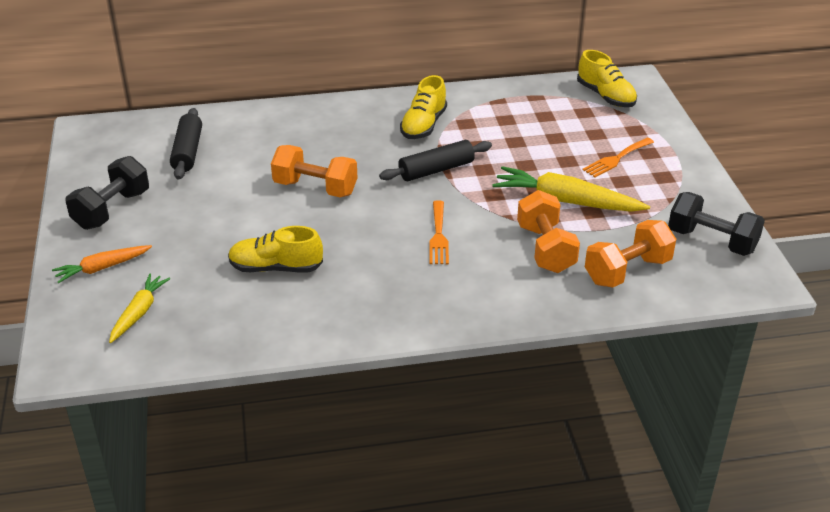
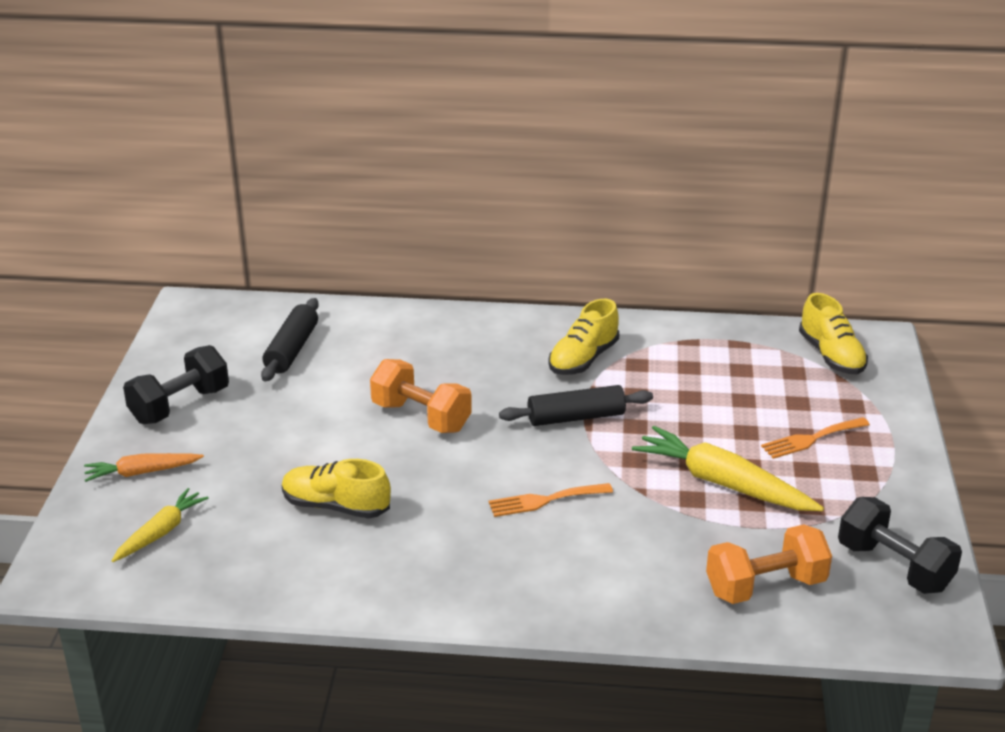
camera: 15 degrees right, 5 degrees down
orange fork [429,200,449,264] -> orange fork turned 60 degrees clockwise [489,483,613,517]
orange dumbbell [517,190,580,273] -> none

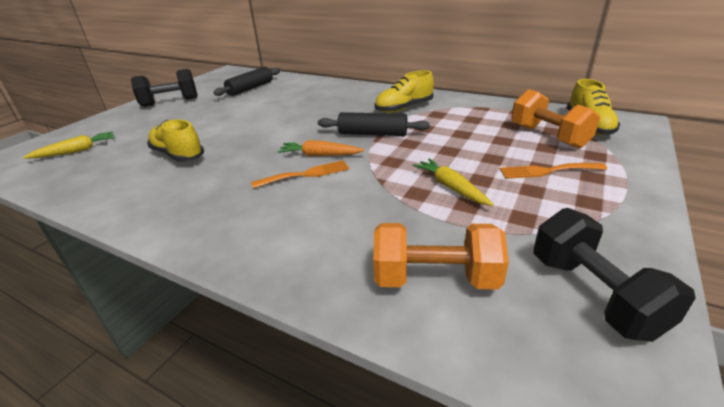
camera: 25 degrees right, 0 degrees up
orange carrot [84,453,204,482] -> orange carrot moved to [278,140,365,156]
orange dumbbell [370,359,472,433] -> orange dumbbell moved to [511,89,600,149]
orange fork [489,483,613,517] -> orange fork turned 150 degrees clockwise [251,160,349,189]
yellow carrot [632,426,824,511] -> yellow carrot [412,158,493,206], size x0.59

